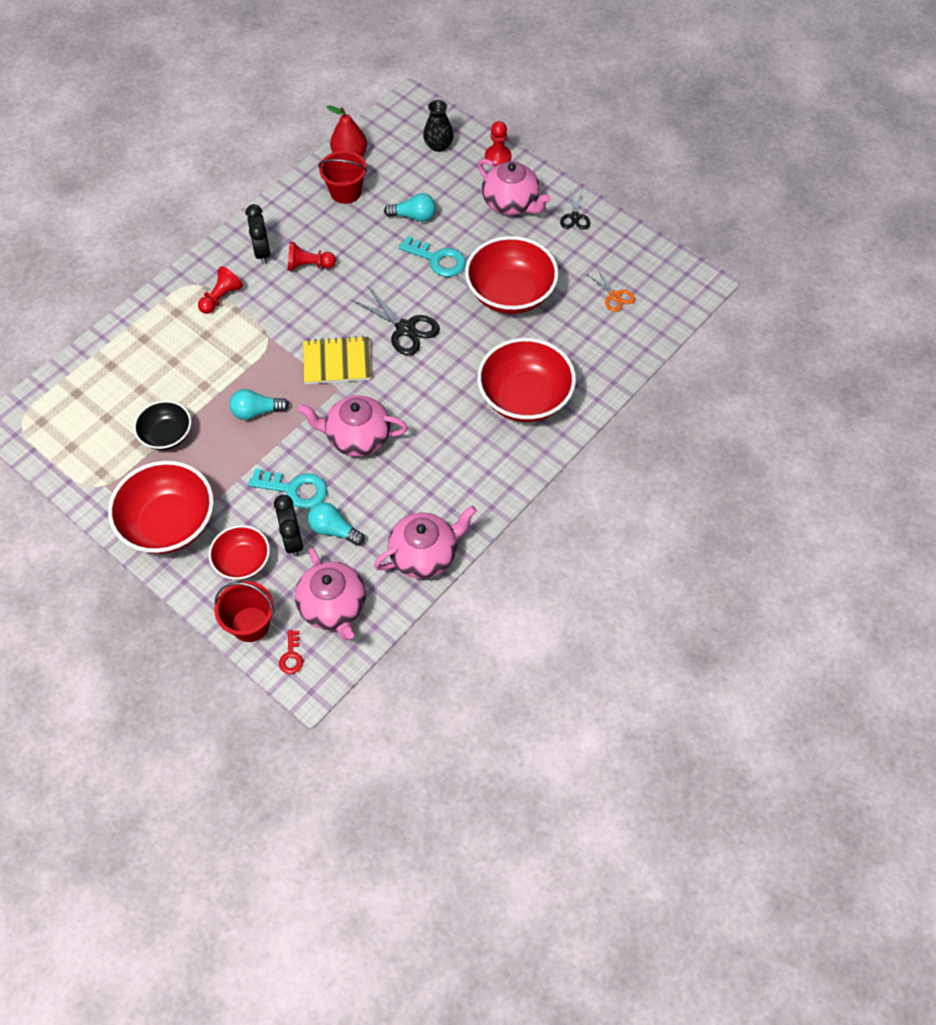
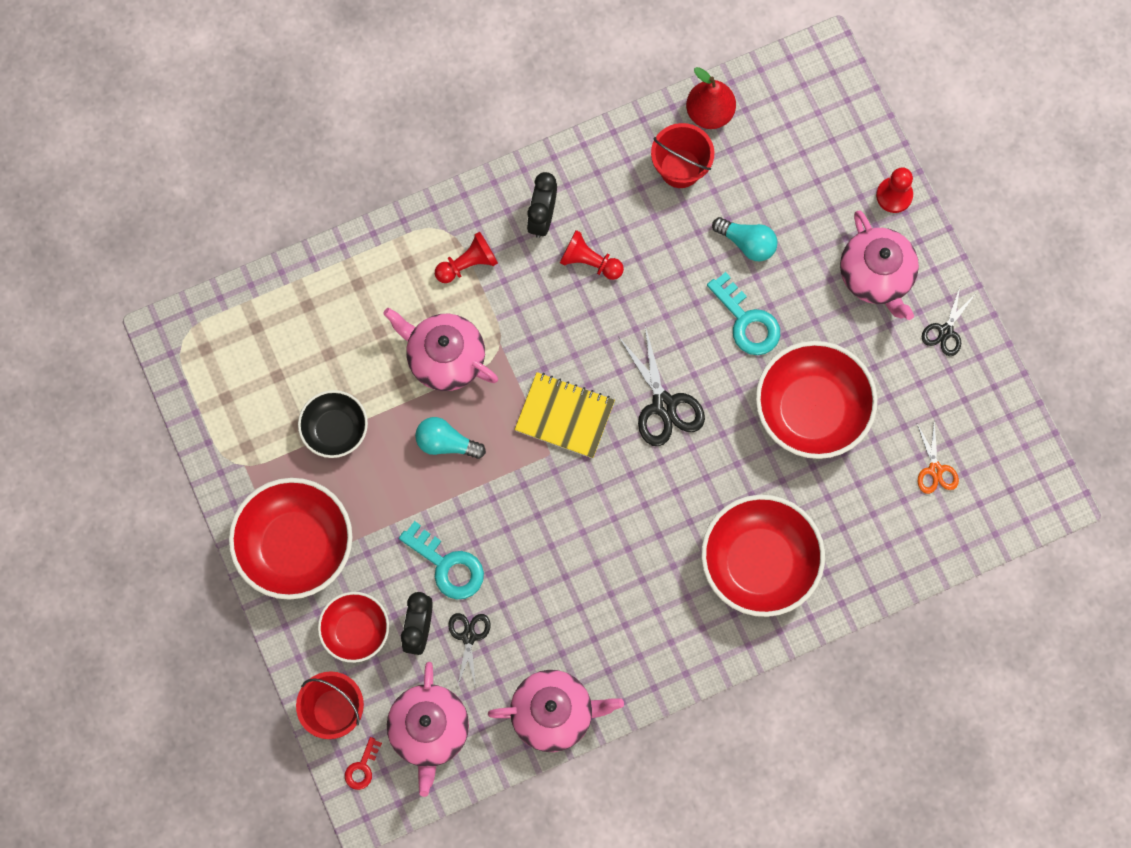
camera: 25 degrees right, 15 degrees up
pink teapot [298,395,408,457] -> pink teapot moved to [383,308,498,391]
turquoise light bulb [308,502,365,546] -> black scissors [448,613,490,688]
black vase [423,100,454,152] -> none

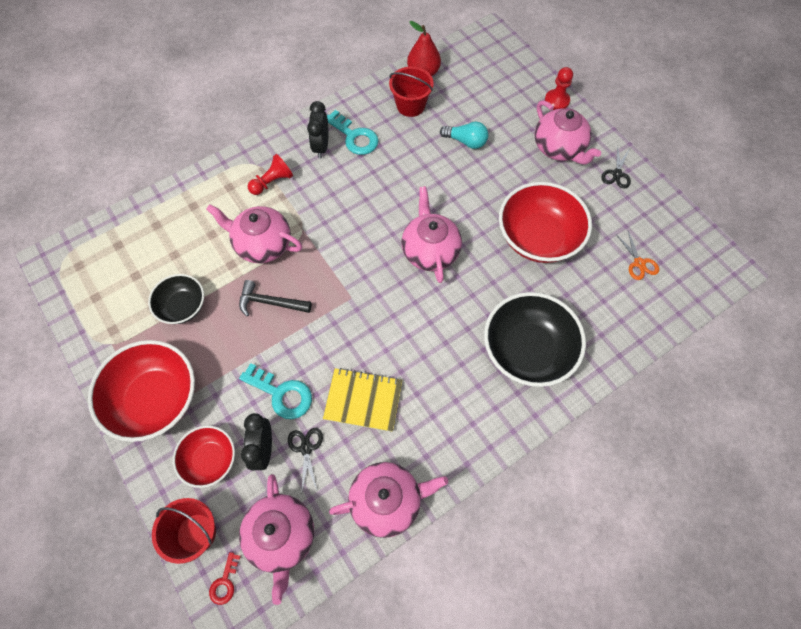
camera: 10 degrees left, 10 degrees down
turquoise light bulb [415,417,486,459] -> black hammer [239,280,312,317]
yellow notebook [514,372,615,459] -> yellow notebook moved to [323,368,402,432]
red pawn [560,230,624,280] -> none
black scissors [618,326,705,446] -> pink teapot [401,186,462,283]
red bowl [701,495,825,617] -> black bowl [484,292,586,387]
turquoise key [707,272,780,355] -> turquoise key moved to [327,110,378,155]

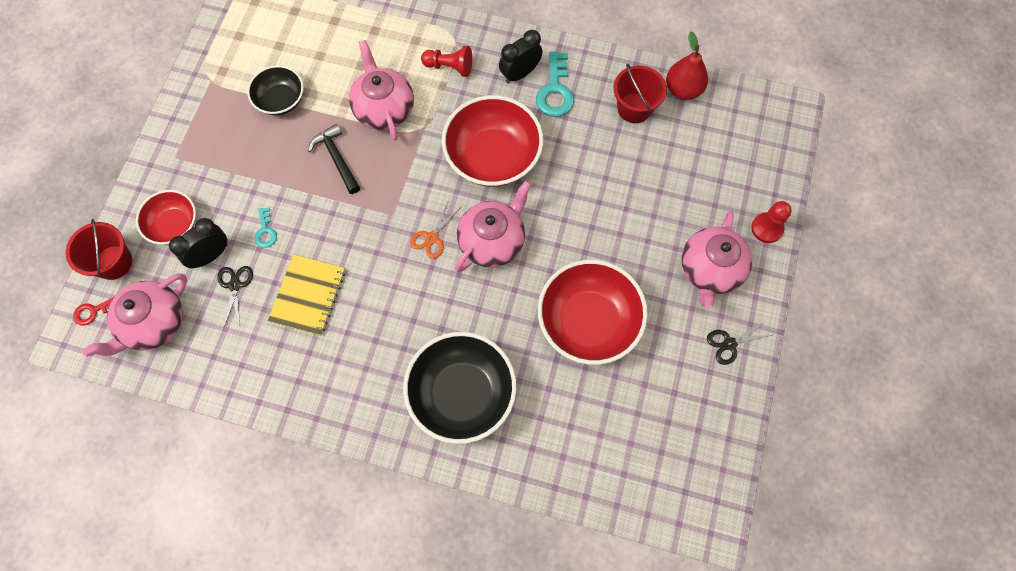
camera: 50 degrees right, 5 degrees up
red bowl [88,340,195,442] -> red bowl moved to [442,95,543,187]
turquoise key [239,363,312,419] -> turquoise key [254,207,277,248], size x0.55
black scissors [288,428,323,494] -> black scissors turned 45 degrees counterclockwise [217,266,253,326]
yellow notebook [323,368,402,432] -> yellow notebook turned 45 degrees clockwise [268,255,345,336]
pink teapot [329,462,448,538] -> none
turquoise light bulb [440,122,488,149] -> none
orange scissors [616,231,659,280] -> orange scissors moved to [410,202,461,259]

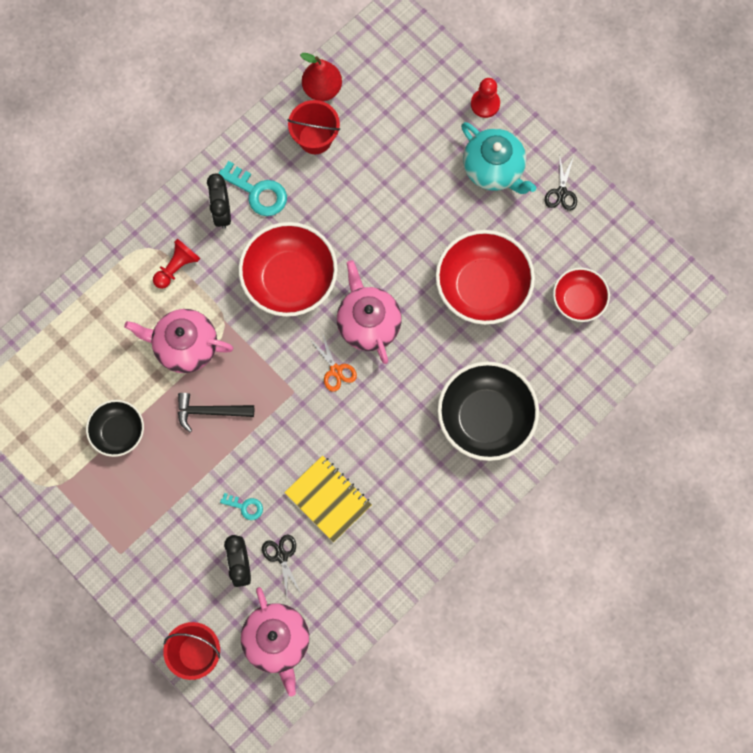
camera: 60 degrees left, 5 degrees up
red key [73,297,114,326] -> none
red bowl [136,190,196,245] -> red bowl moved to [553,268,610,322]
black scissors [217,266,253,326] -> black scissors turned 45 degrees clockwise [262,535,302,596]
pink teapot [681,211,752,309] -> turquoise teapot [461,122,536,194]

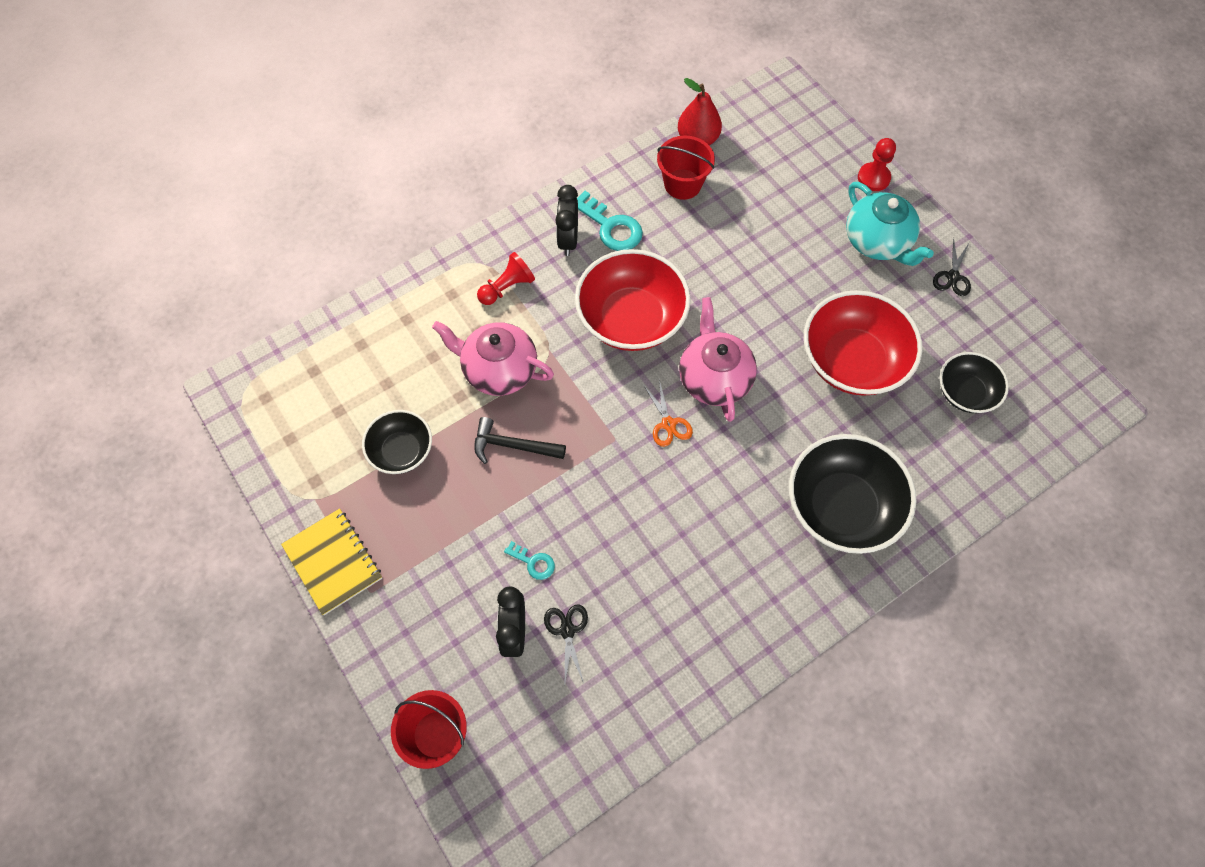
camera: 10 degrees right, 10 degrees down
pink teapot [241,587,309,696] -> none
yellow notebook [284,455,372,542] -> yellow notebook moved to [281,508,382,615]
red bowl [553,268,610,322] -> black bowl [940,352,1009,413]

